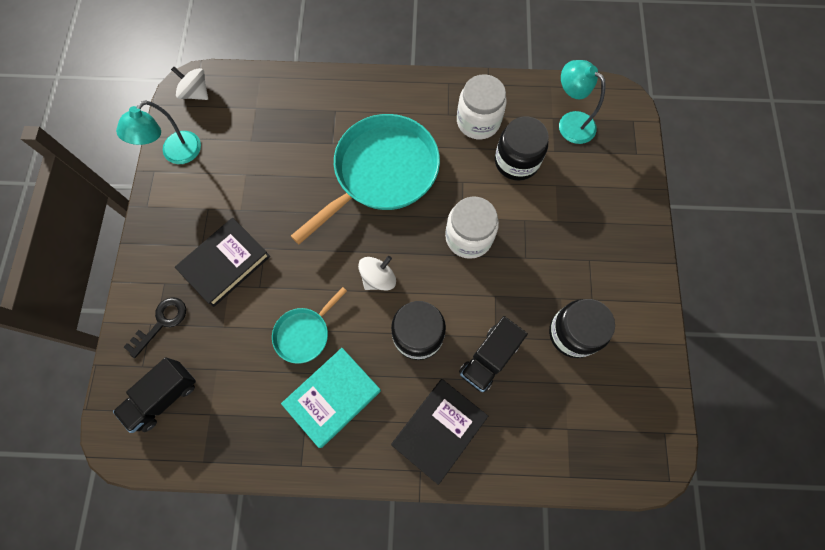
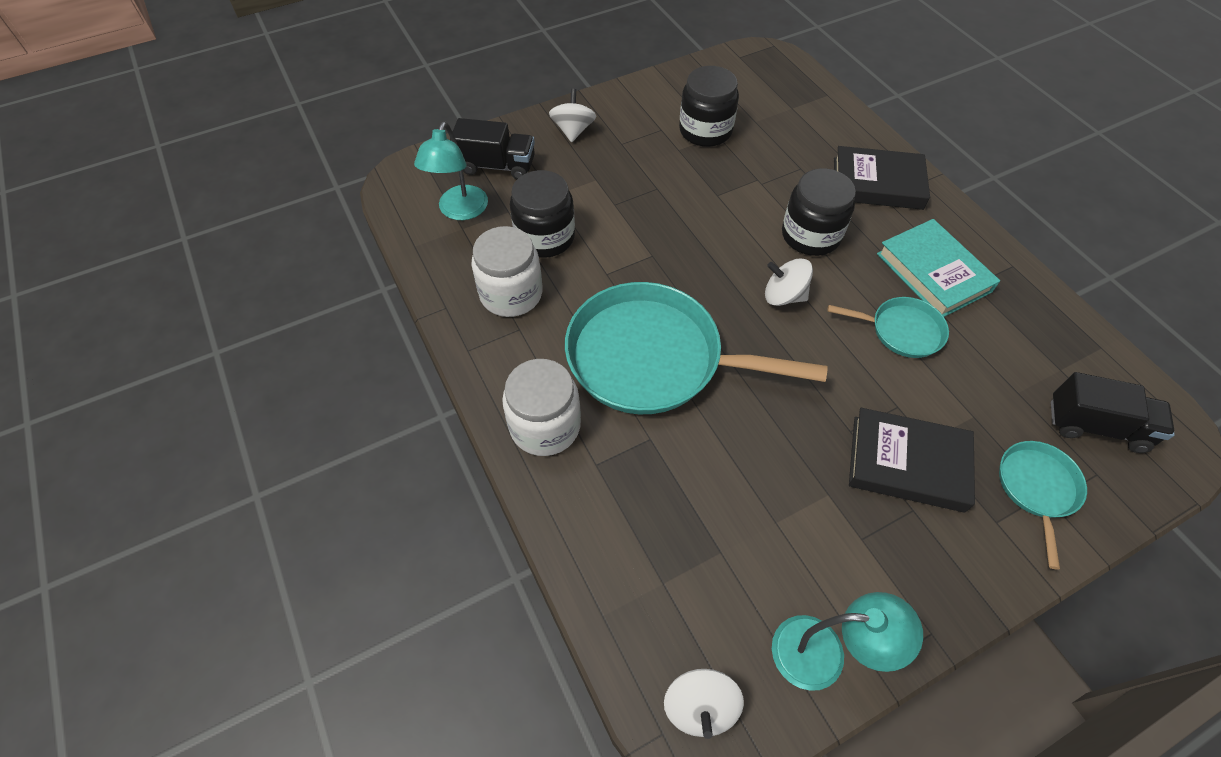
camera: 120 degrees left, 15 degrees down
black key [124,297,186,358] -> turquoise pan [999,441,1087,570]
turquoise book [281,348,381,448] -> turquoise book turned 45 degrees clockwise [877,219,1000,317]
white jar [445,197,499,259] -> white jar moved to [502,359,581,456]
black truck [459,316,528,392] -> black truck moved to [450,118,535,179]
none -> white spinning top [549,89,596,142]

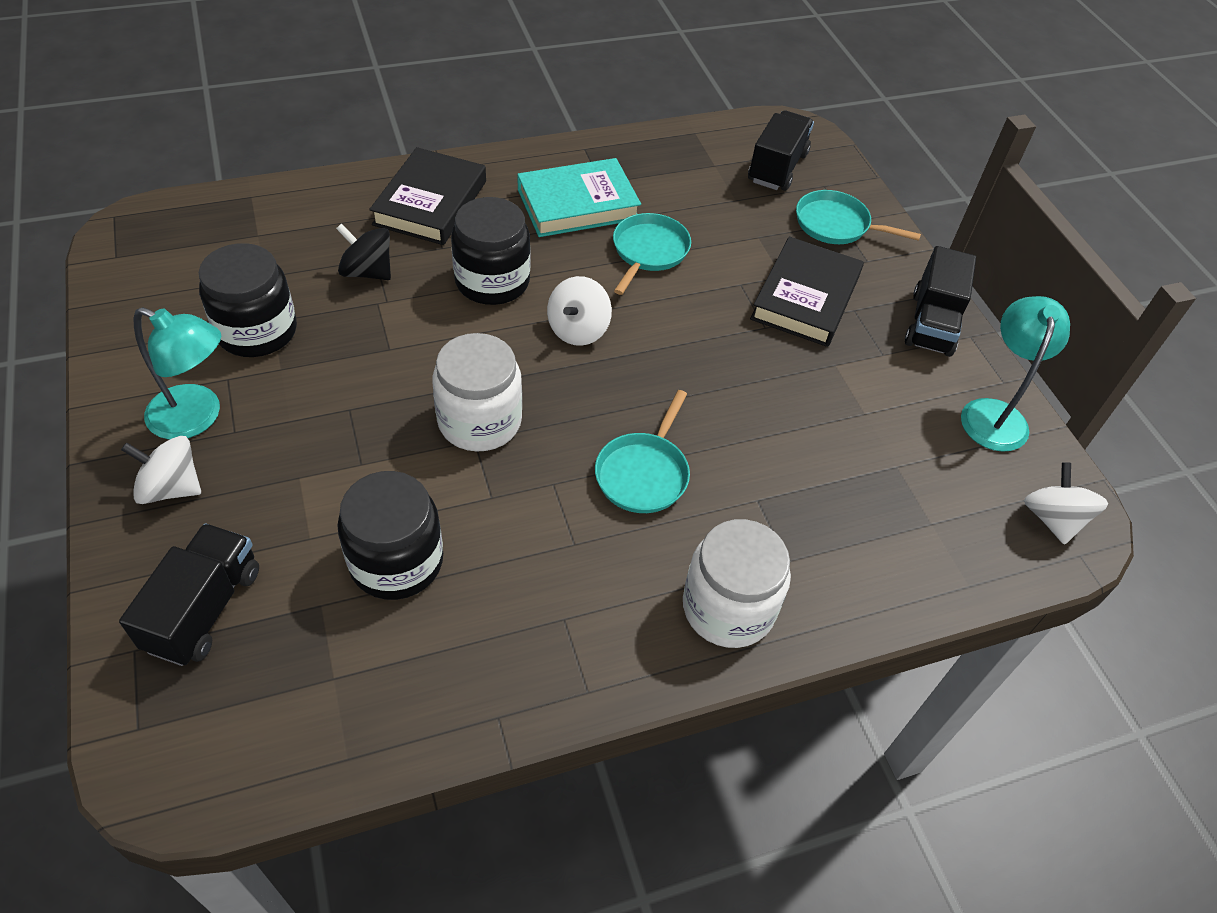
camera: 85 degrees left, 5 degrees down
turquoise lamp [414,122,488,220] -> turquoise lamp moved to [134,307,221,440]
white jar [471,226,543,317] -> white jar moved to [432,333,522,452]
turquoise pan [565,282,828,414] -> turquoise pan [595,390,690,513], size x0.48
white spinning top [664,669,744,739] -> white spinning top turned 105 degrees counterclockwise [1024,462,1108,545]
none -> black spinning top [336,223,391,280]
none -> black truck [905,246,976,357]

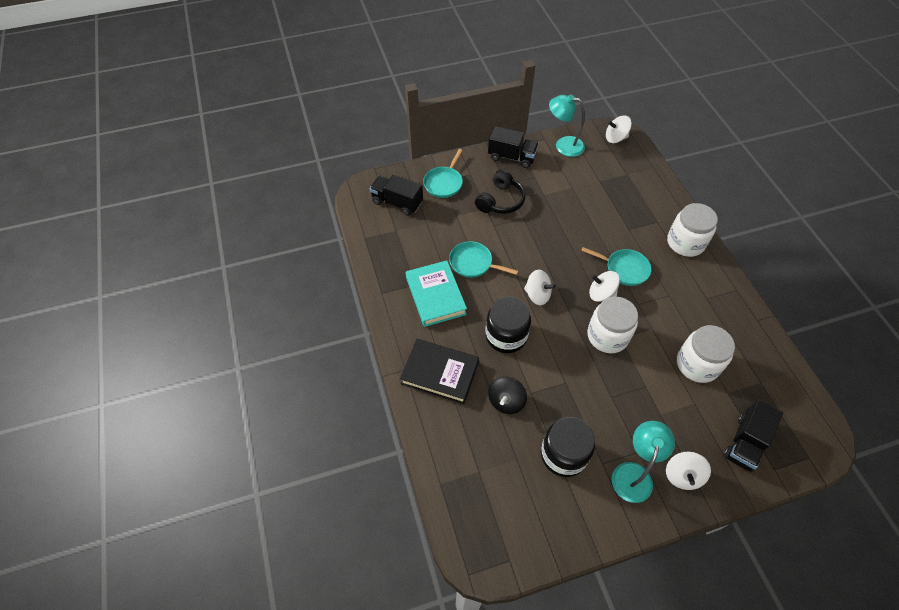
camera: 85 degrees left, 5 degrees up
black truck [119,523,259,666] -> black truck turned 75 degrees counterclockwise [723,399,783,472]
black jar [337,471,443,600] -> white jar [677,325,735,383]
black book [750,237,864,347] -> black headphones [475,169,526,214]
none -> white spinning top [589,271,620,302]

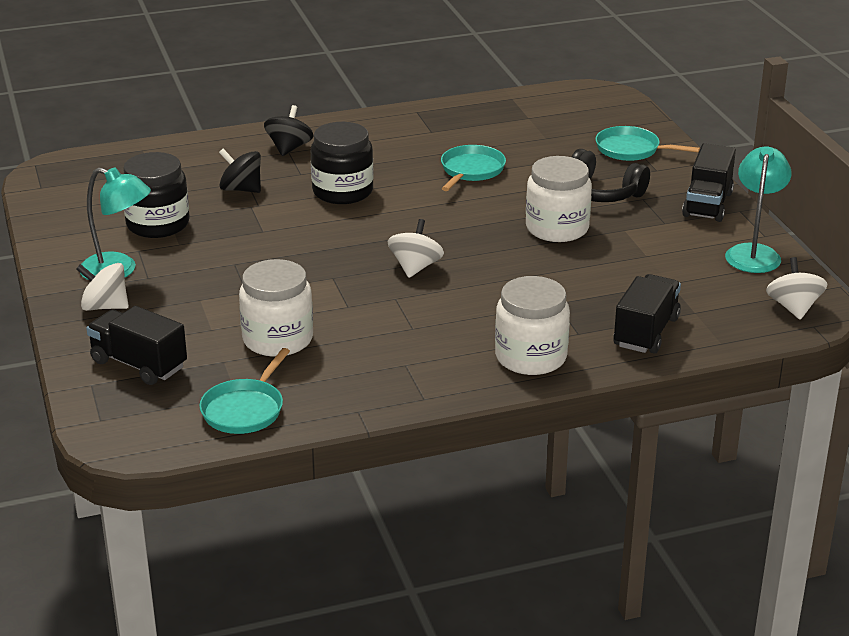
camera: 90 degrees right, 25 degrees down
black truck [370,175,423,216] -> black truck moved to [613,274,681,354]
black book [400,339,479,404] -> black spinning top [264,105,314,156]
turquoise book [406,260,467,327] -> none
white spinning top [524,270,556,305] -> none
turquoise pan [581,247,651,286] -> turquoise pan moved to [199,348,290,434]
white jar [587,297,638,353] -> white jar moved to [526,156,592,242]

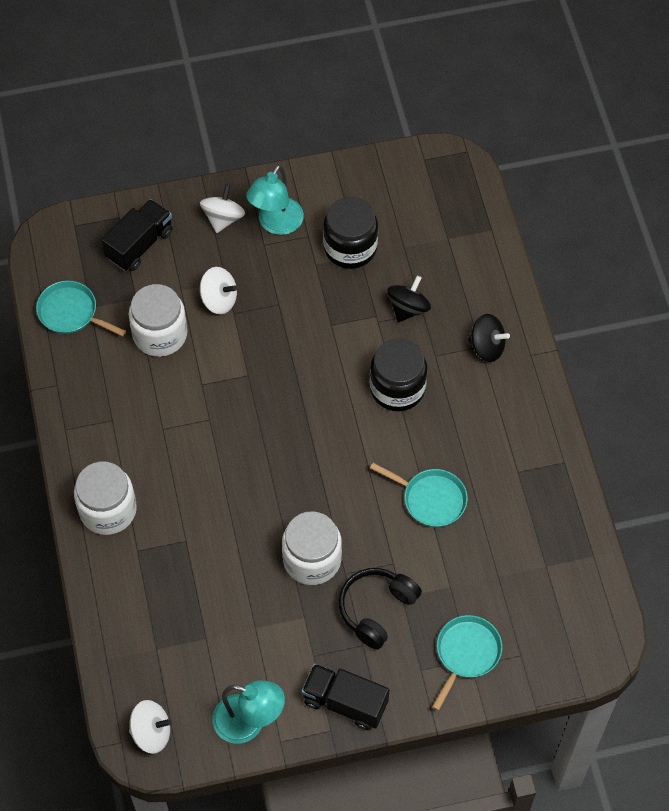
camera: 95 degrees right, 30 degrees up
white spinning top [387,219,444,278] -> white spinning top moved to [200,267,237,314]
black truck [613,274,681,354] -> none

